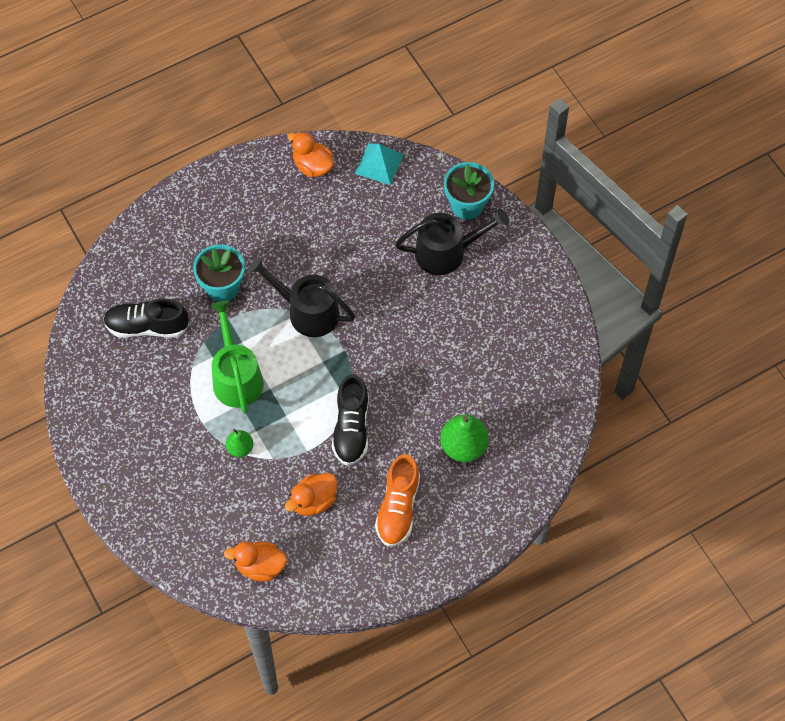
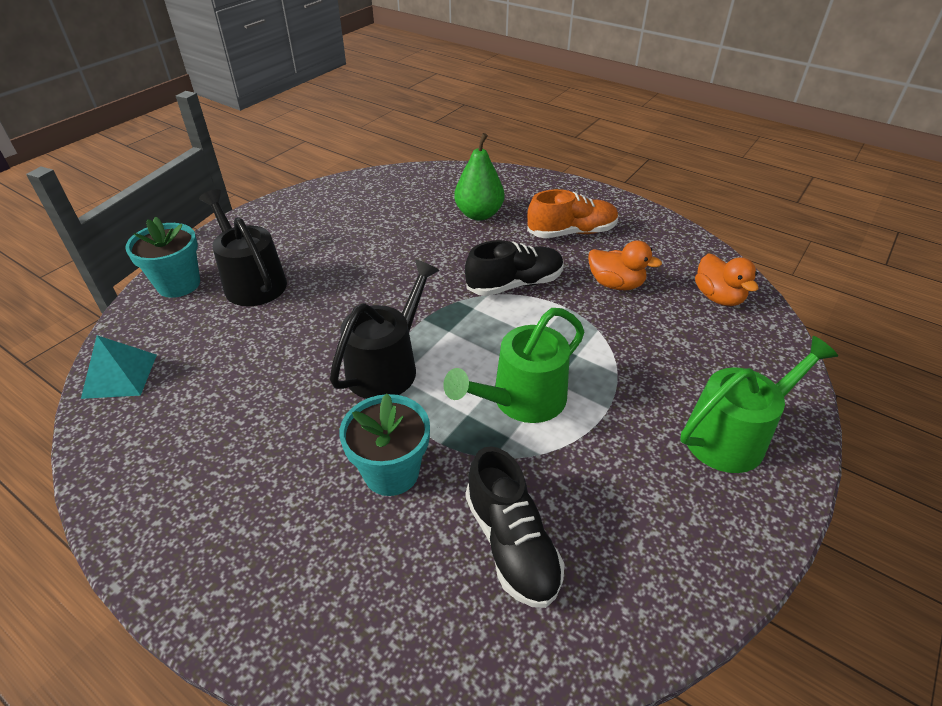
camera: 115 degrees left, 20 degrees down
green pear [226,429,253,457] -> none
black watering can [248,257,355,337] -> black watering can turned 150 degrees counterclockwise [330,260,439,399]
orange duck [287,131,334,177] -> none
none -> green watering can [680,336,838,473]

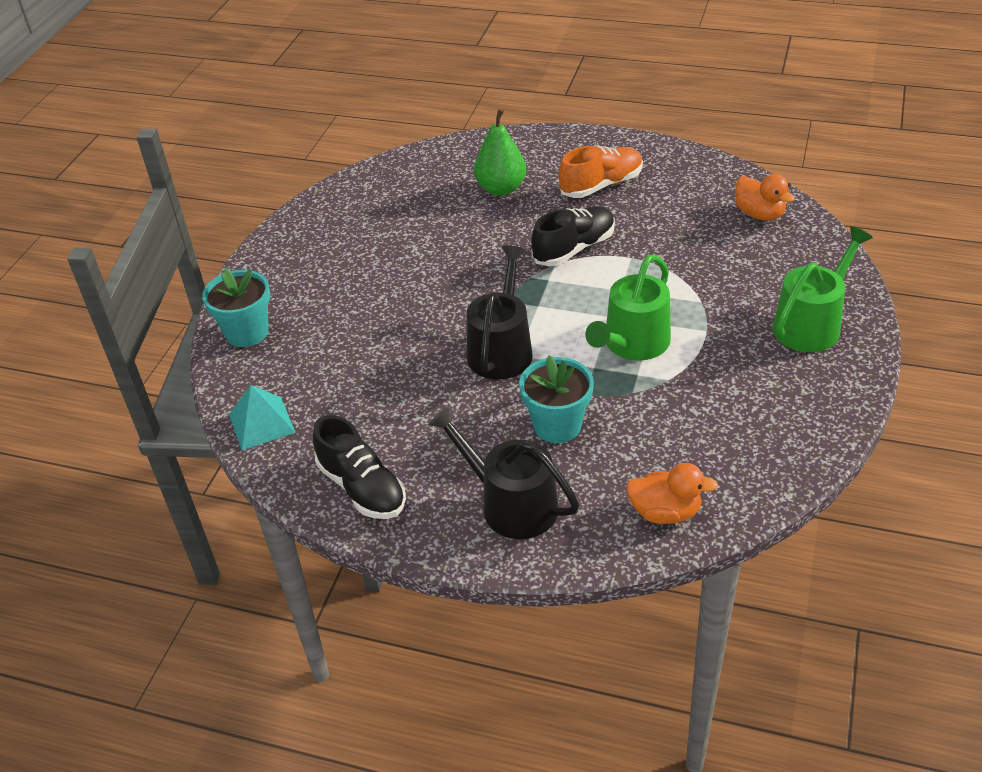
camera: 15 degrees left, 0 degrees up
black watering can [199,189,287,306] -> black watering can moved to [428,406,579,539]
black shoe [466,446,565,608] -> black shoe moved to [313,415,406,519]
orange duck [588,240,662,291] -> orange duck moved to [626,463,718,524]

